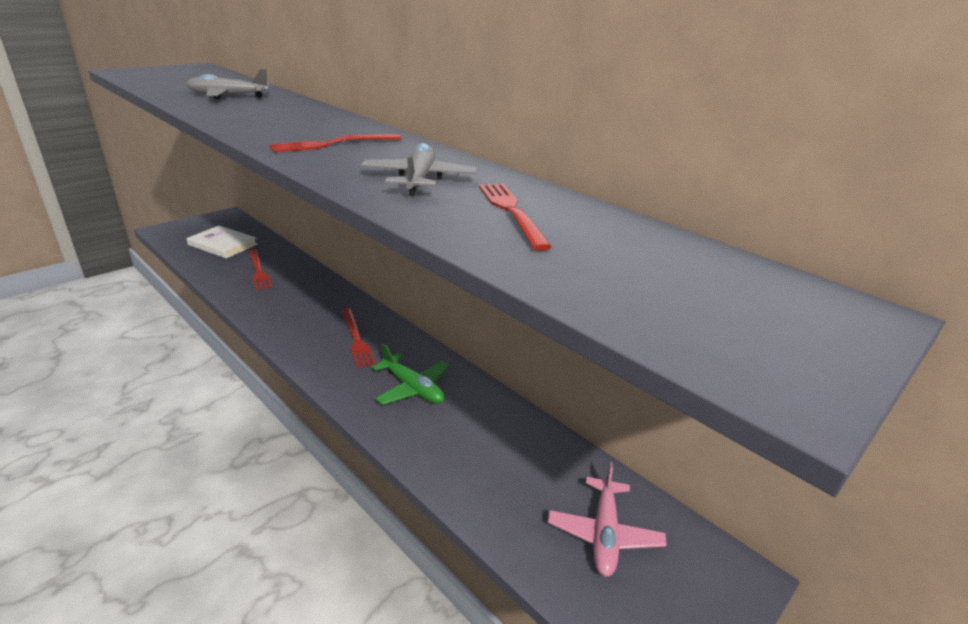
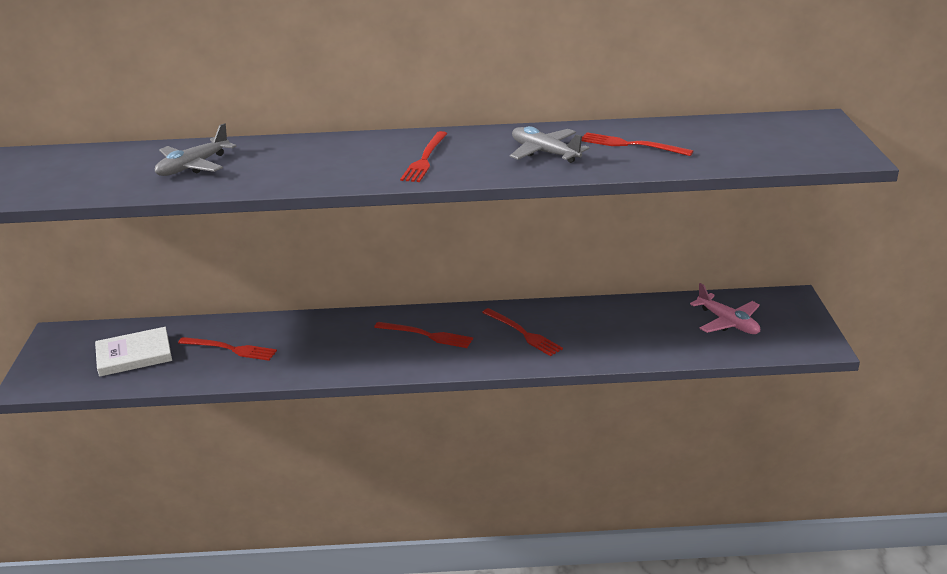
camera: 45 degrees left, 0 degrees up
green plane [372,344,449,405] -> red fork [482,308,563,356]

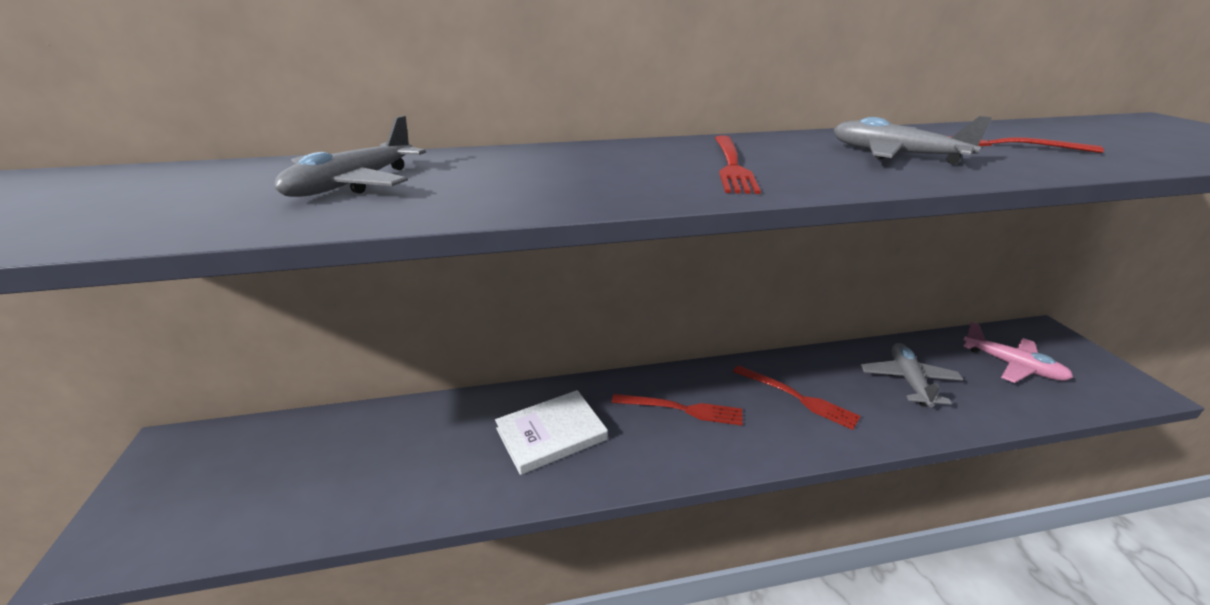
camera: 10 degrees left, 0 degrees up
white book [95,327,172,377] -> white book moved to [495,390,608,475]
red fork [178,337,277,361] -> none
none -> grey plane [861,343,963,407]

